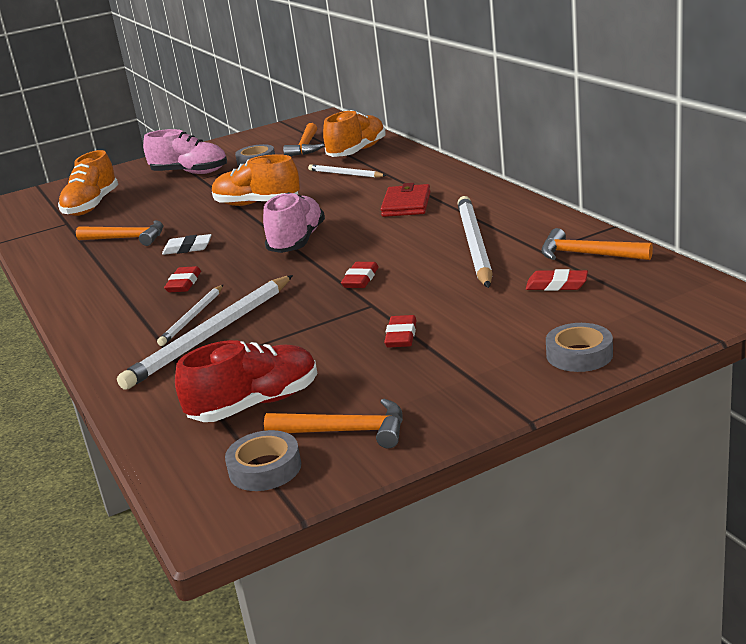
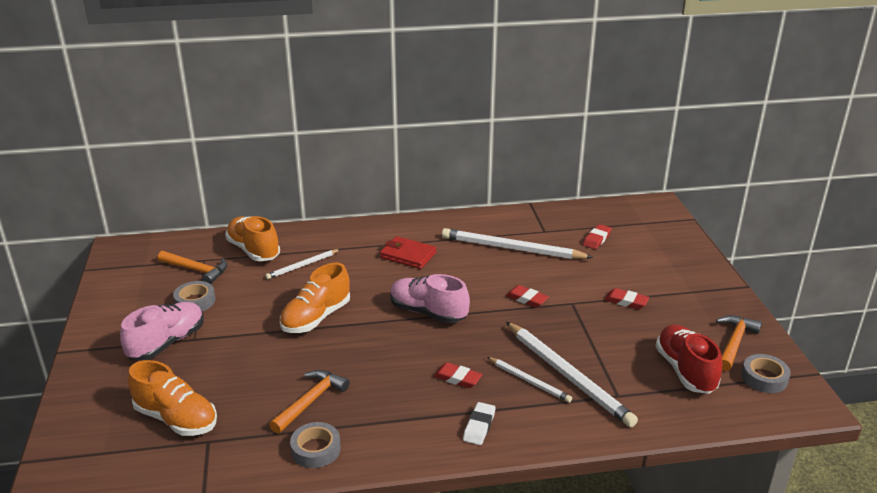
camera: 75 degrees left, 5 degrees up
white eraser [162,234,212,255] -> white eraser moved to [463,402,496,445]
orange hammer [541,228,653,260] -> none
grey tape [546,323,613,372] -> grey tape moved to [290,422,341,468]

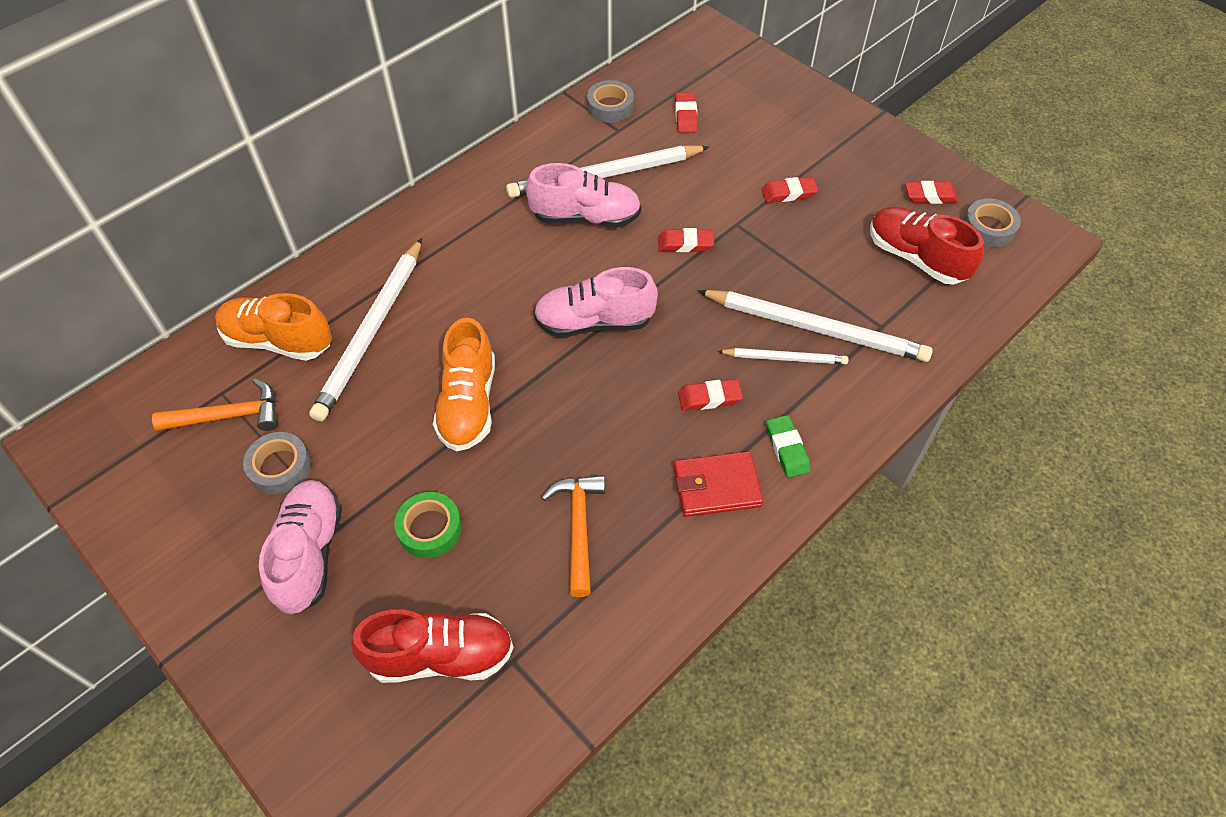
camera: 35 degrees left, 25 degrees up
orange shoe [128,360,217,436] -> red shoe [351,609,514,683]
white pencil [265,249,341,279] -> white pencil [309,238,422,422], size x1.87
grey tape [290,422,341,468] -> grey tape moved to [587,80,634,123]
red wallet [380,236,436,269] -> red wallet moved to [673,451,764,517]
white eraser [463,402,496,445] -> green eraser [766,415,810,478]
orange hammer [716,315,762,371] -> red eraser [905,181,959,204]
none -> green tape [394,492,462,558]
none -> pink shoe [526,163,641,228]

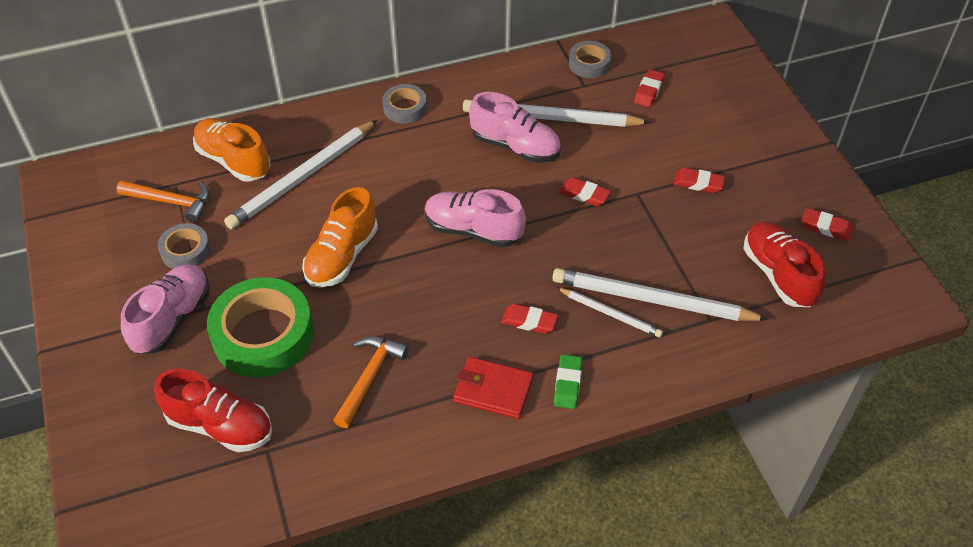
camera: 25 degrees right, 5 degrees down
green tape [394,492,462,558] -> green tape [207,277,314,377], size x1.94
white pencil [697,290,933,362] -> white pencil turned 150 degrees clockwise [552,268,768,321]
grey tape [964,198,1021,247] -> grey tape moved to [383,84,427,124]

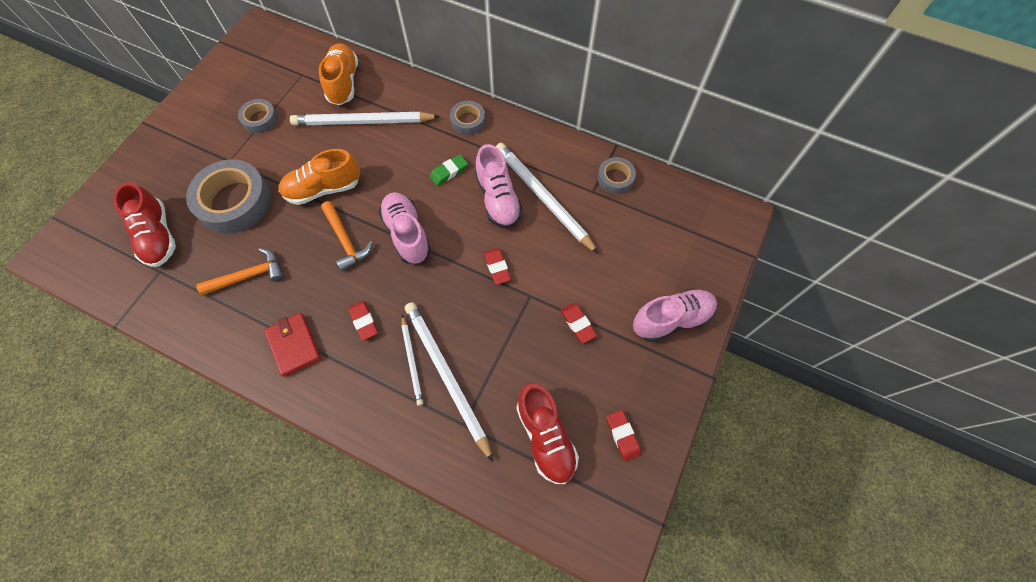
camera: 45 degrees right, 15 degrees up
orange hammer [117,180,210,223] -> orange hammer moved to [321,201,372,271]
pink shoe [121,264,210,354] -> pink shoe moved to [633,288,717,342]
green tape [207,277,314,377] -> grey tape [186,160,271,234]
green eraser [554,354,583,409] -> green eraser moved to [430,154,468,186]
red eraser [634,69,665,107] -> none
red shoe [744,221,826,307] -> red shoe turned 135 degrees clockwise [516,383,579,484]

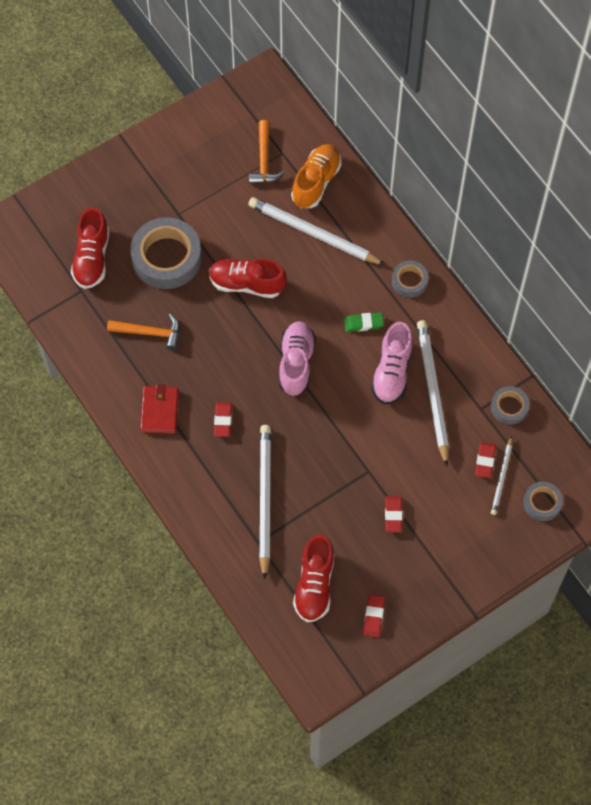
camera: 30 degrees right, 0 degrees up
grey tape [238,99,278,134] -> grey tape moved to [523,482,563,521]
orange shoe [279,149,360,205] -> red shoe [209,258,287,298]
orange hammer [321,201,372,271] -> orange hammer moved to [249,120,285,184]
white pencil [402,315,423,406] -> white pencil moved to [491,436,512,515]
red eraser [484,248,511,285] -> red eraser moved to [475,442,496,478]
pink shoe [633,288,717,342] -> none

